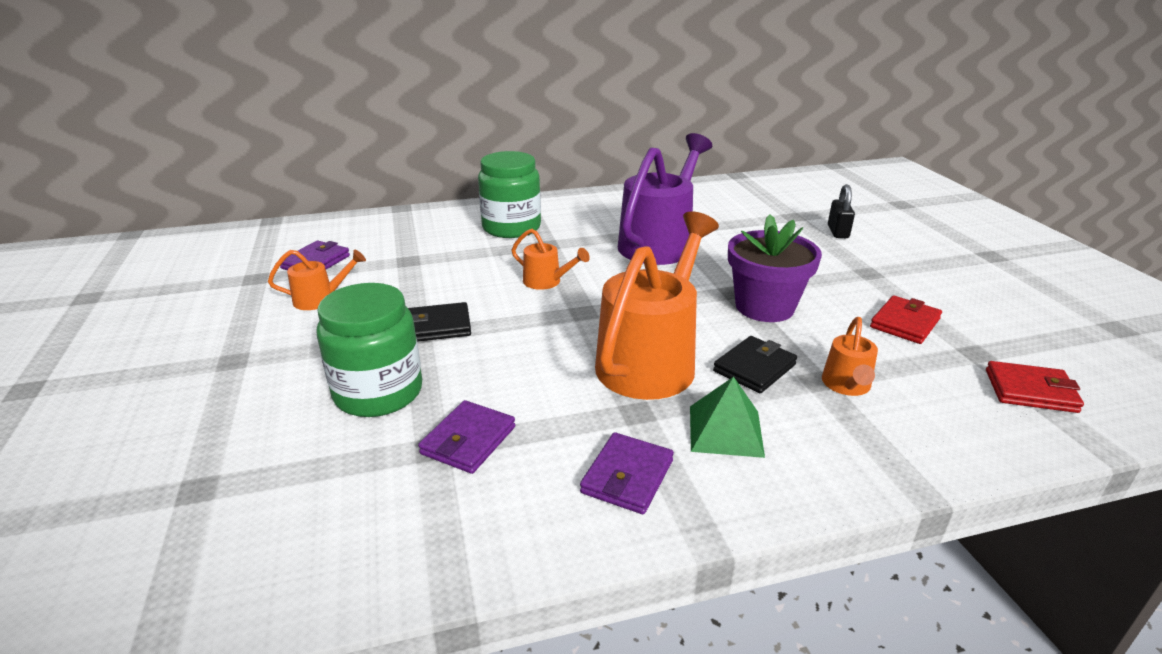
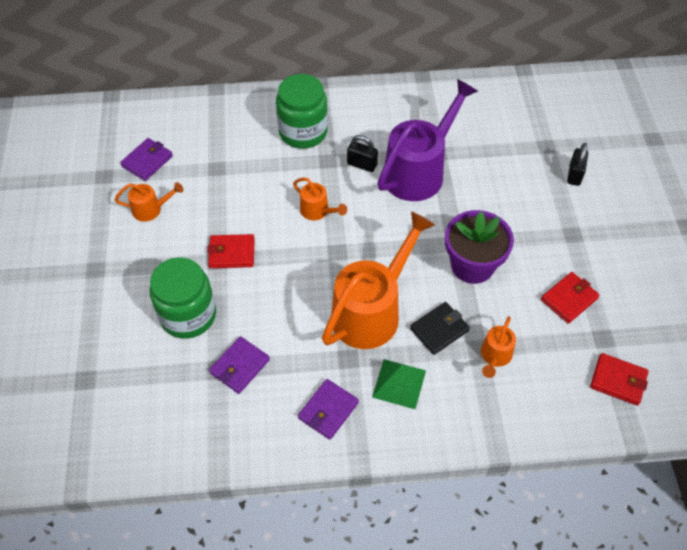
camera: 10 degrees right, 25 degrees up
black wallet [408,302,471,342] -> red wallet [207,234,255,268]
none -> black padlock [347,135,378,172]

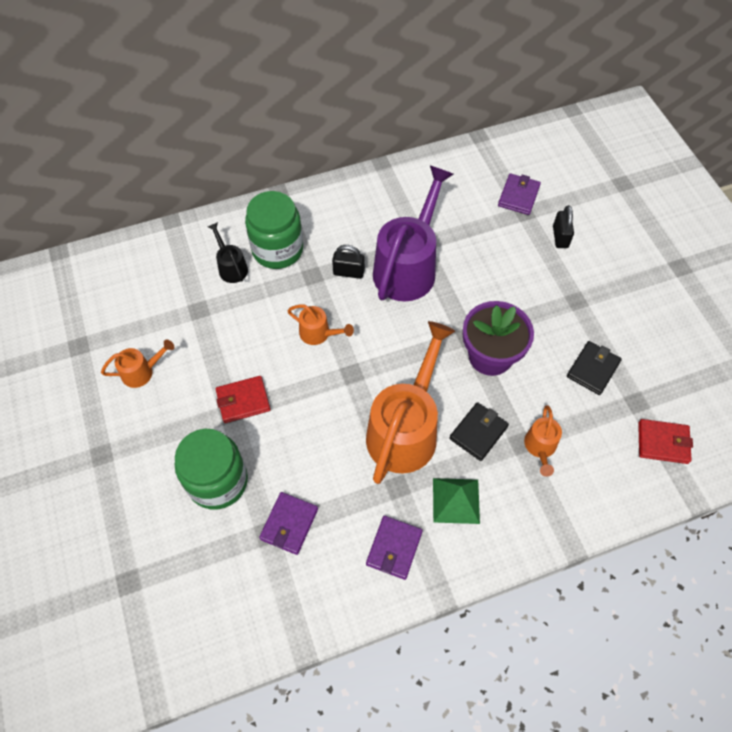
camera: 15 degrees left, 5 degrees up
purple wallet [120,138,173,181] -> purple wallet moved to [498,173,541,215]
red wallet [541,272,600,324] -> black wallet [567,341,622,395]
none -> black watering can [208,222,248,283]

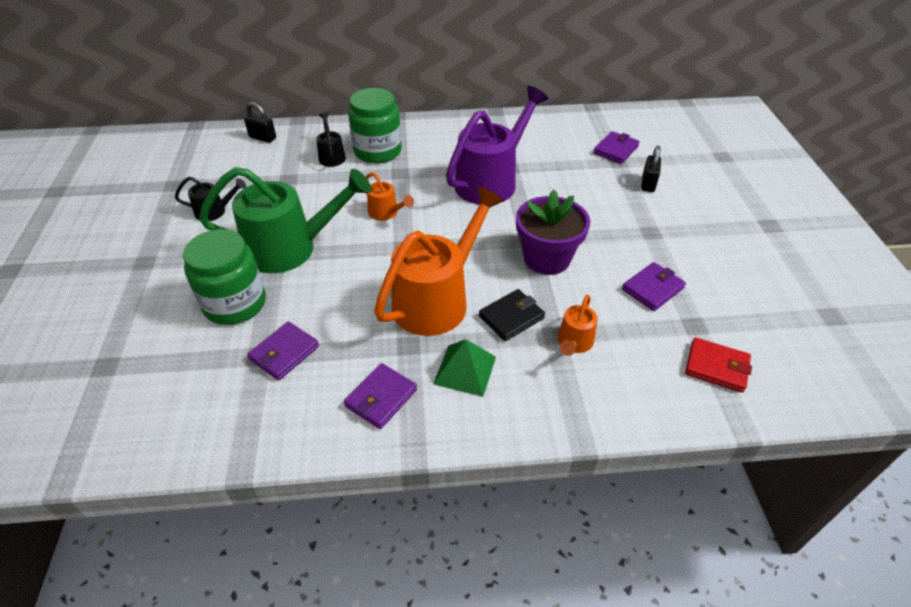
camera: 15 degrees right, 15 degrees down
orange watering can [101,339,174,388] -> black watering can [175,177,246,221]
red wallet [216,376,270,423] -> green watering can [199,167,372,273]
black padlock [332,245,365,279] -> black padlock moved to [244,102,276,143]
black wallet [567,341,622,395] -> purple wallet [622,262,686,311]

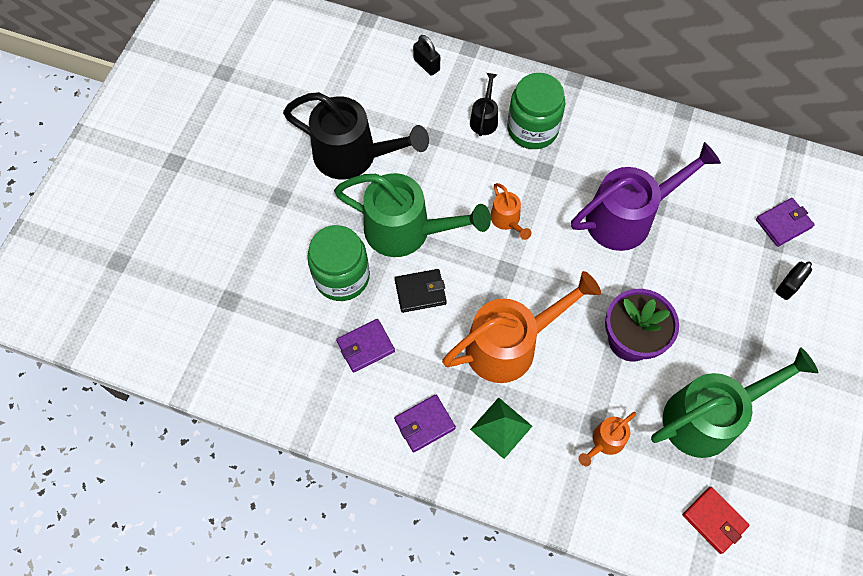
camera: 25 degrees right, 20 degrees up
black watering can [175,177,246,221] -> black watering can [283,92,429,180], size x2.17
black wallet [479,289,545,341] -> black wallet moved to [395,269,447,313]
purple wallet [622,262,686,311] -> green watering can [651,347,818,458]

